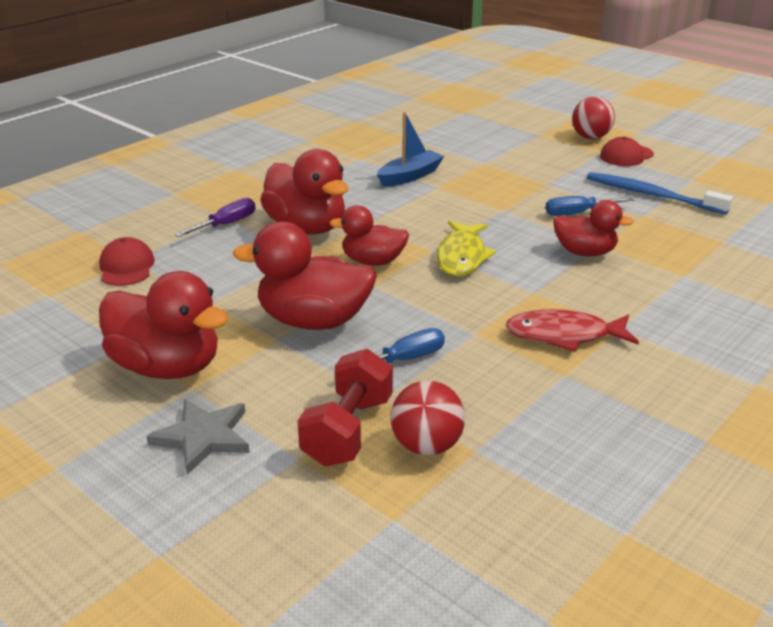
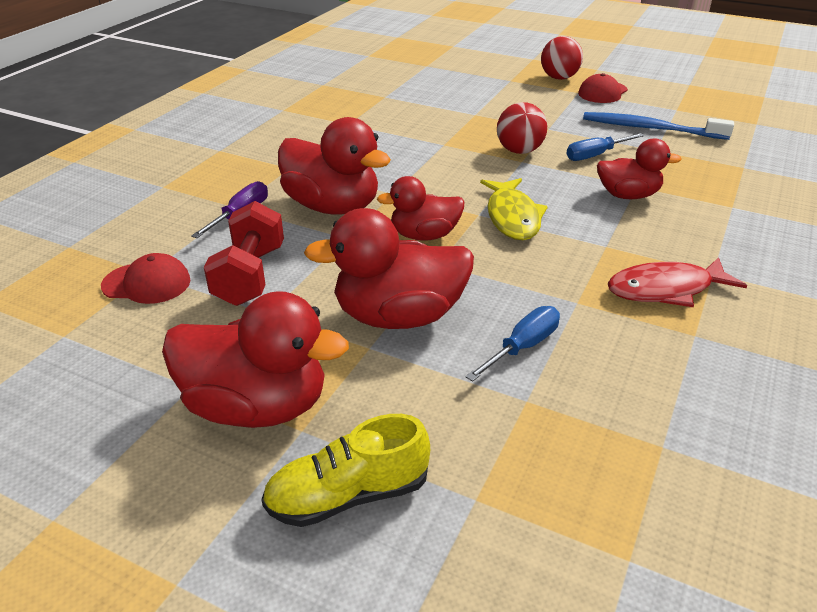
camera: 15 degrees left, 5 degrees up
red cap [99,237,155,286] -> red cap turned 120 degrees clockwise [101,253,191,304]
grey star [146,399,250,475] -> yellow shoe [261,414,430,527]
red dumbbell [297,349,393,466] -> red dumbbell moved to [204,201,284,306]
blue boat [377,112,444,187] -> none
red ball [391,381,465,456] -> red ball moved to [497,102,547,154]

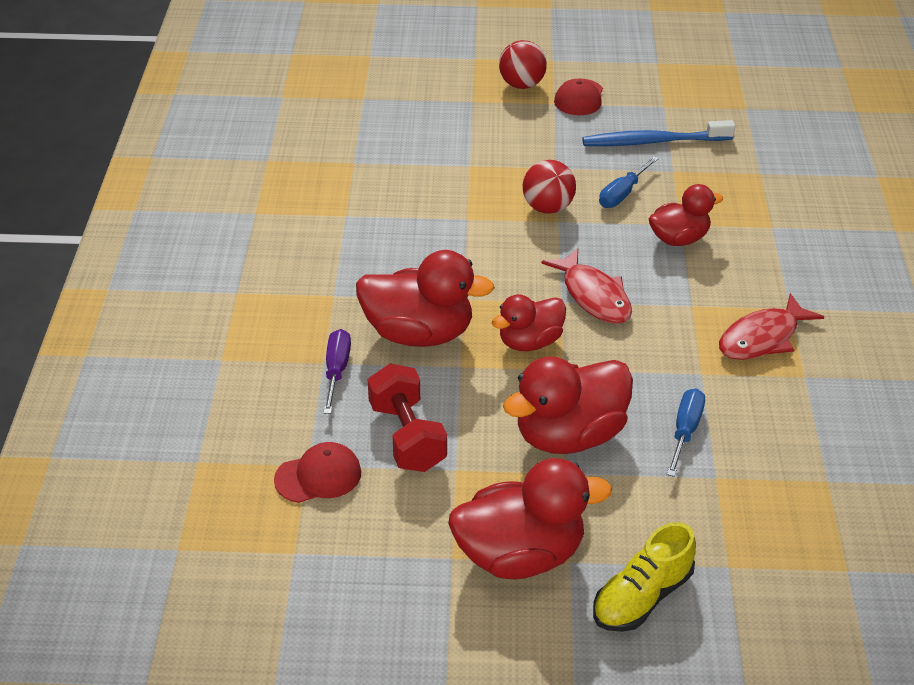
camera: 25 degrees left, 5 degrees up
yellow fish [480,178,548,240] -> red fish [541,248,632,324]

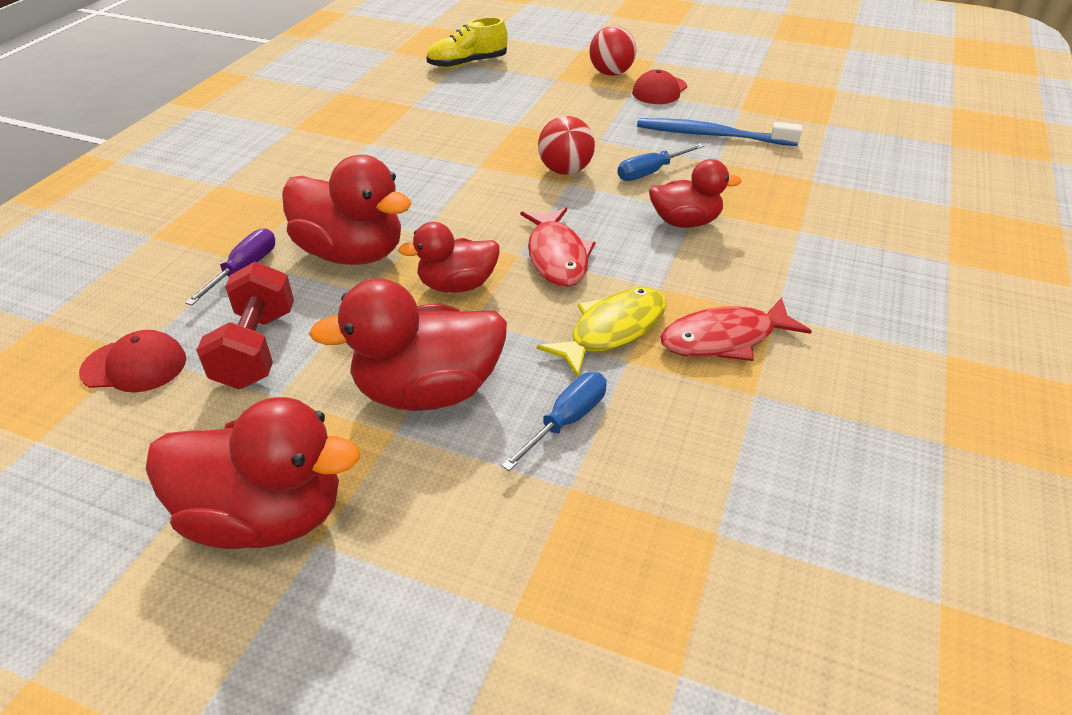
camera: 20 degrees right, 0 degrees up
yellow shoe [593,522,696,632] -> yellow shoe moved to [427,17,508,68]
none -> yellow fish [537,288,667,377]

